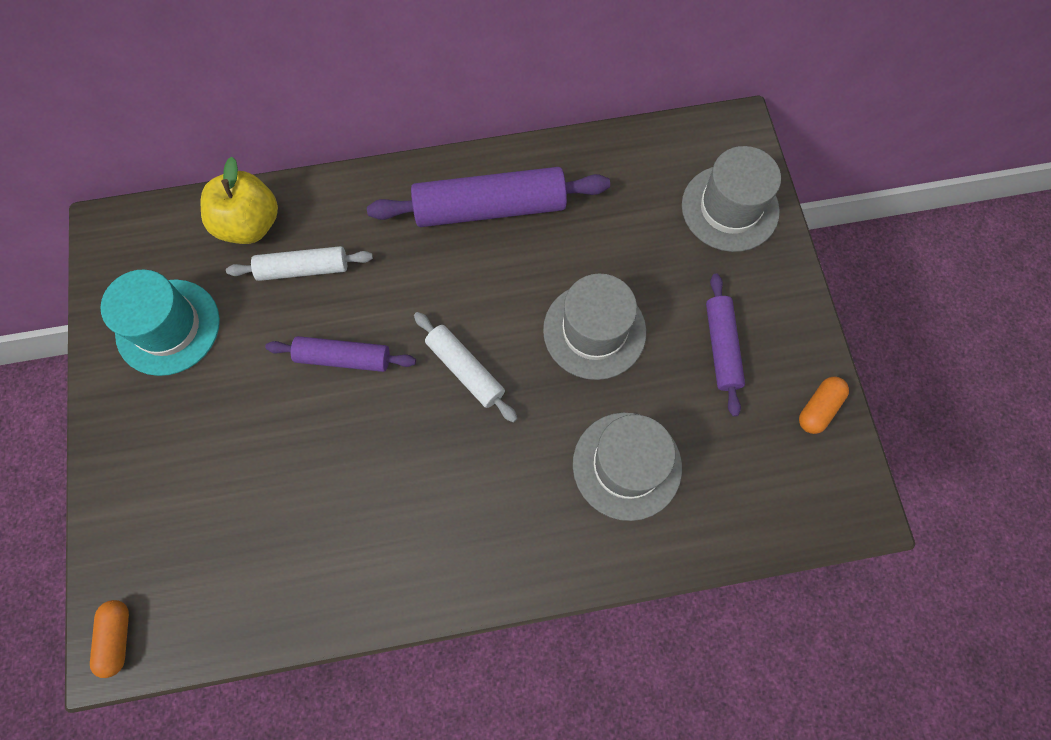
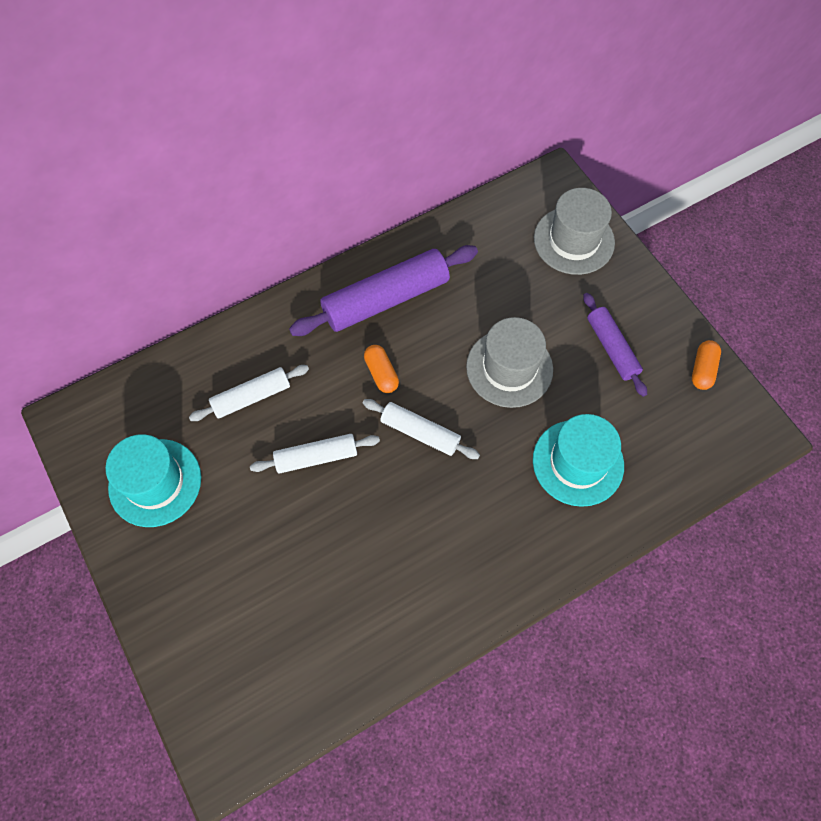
camera: 20 degrees left, 5 degrees down
orange capsule [90,600,129,678] -> orange capsule moved to [364,345,399,393]
yellow apple [201,157,278,244] -> none
purple rolling pin [265,336,416,372] -> white rolling pin [250,434,380,474]
grey hat [573,412,682,521] -> turquoise hat [533,414,624,507]

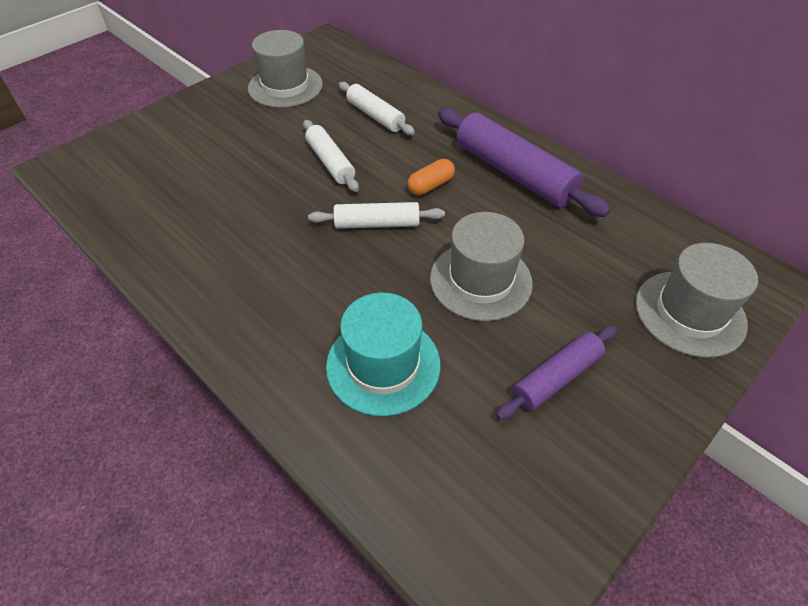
camera: 75 degrees right, 15 degrees down
turquoise hat [106,434,201,527] -> grey hat [248,30,323,108]
white rolling pin [363,399,480,459] -> white rolling pin turned 75 degrees clockwise [308,202,445,229]
orange capsule [692,340,721,390] -> none

